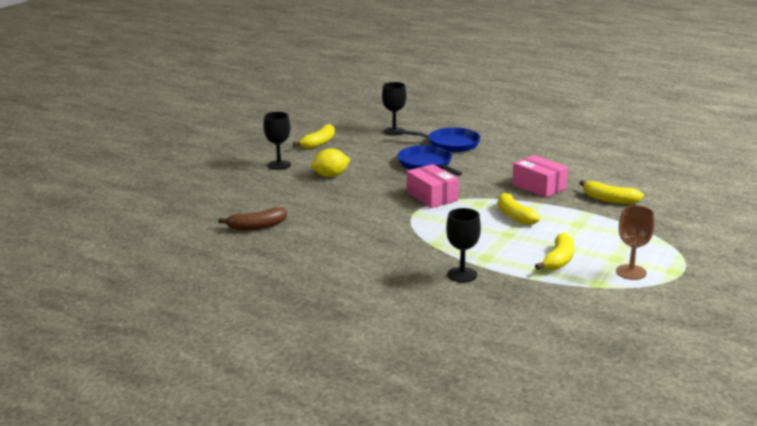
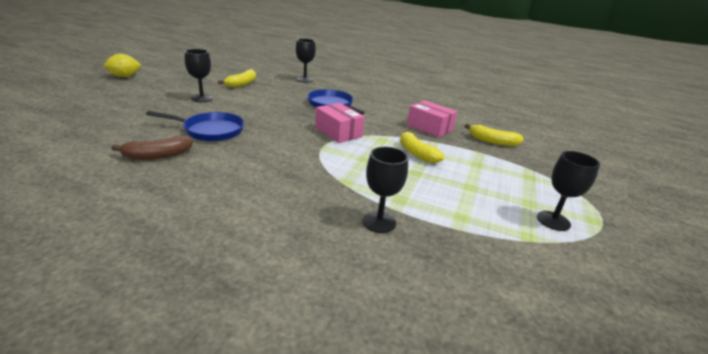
camera: 10 degrees left, 5 degrees up
yellow lemon [311,148,350,177] -> yellow lemon moved to [104,54,141,77]
blue pan [394,128,481,152] -> blue pan moved to [146,111,244,141]
yellow banana [535,233,574,271] -> none
brown goblet [616,205,655,280] -> black goblet [537,151,600,231]

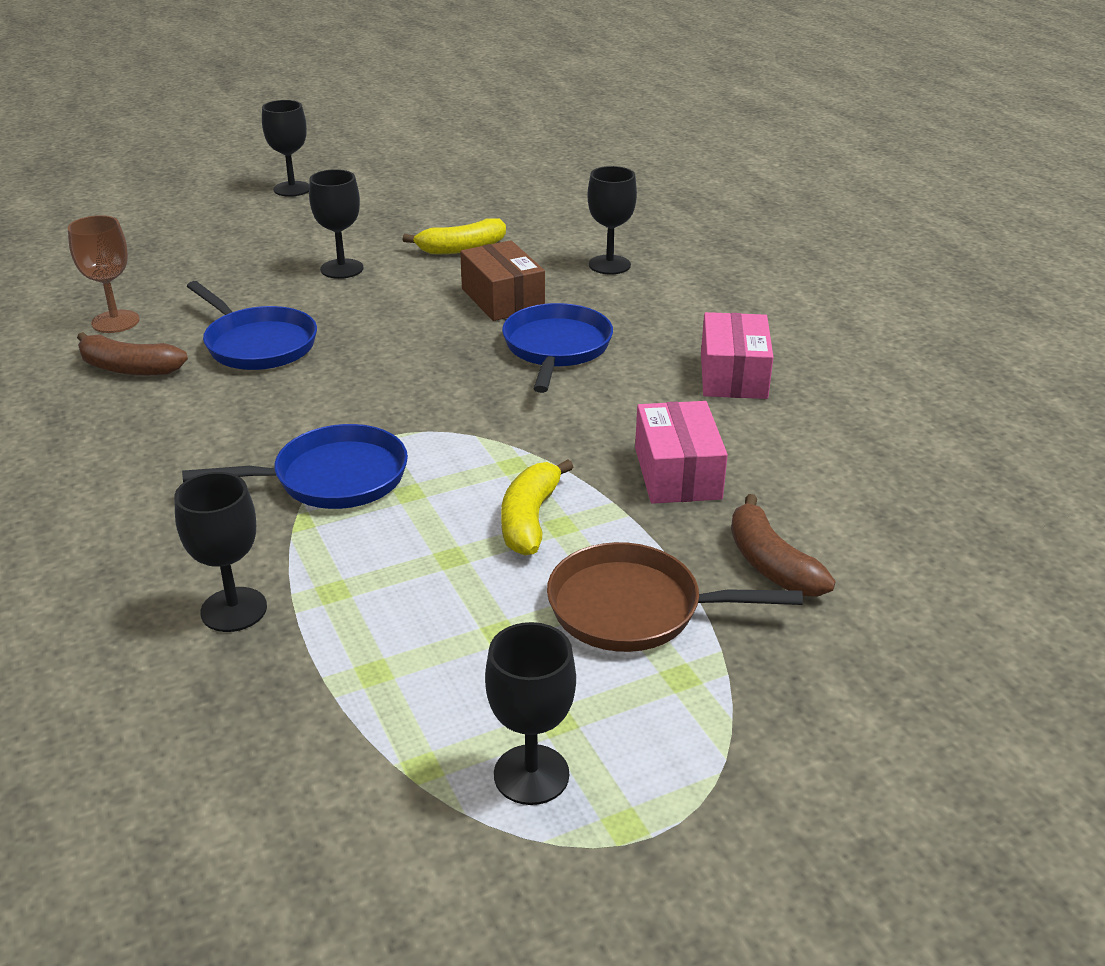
camera: 45 degrees right, 5 degrees up
yellow lemon [104,54,141,77] -> black goblet [262,100,309,197]
pink box [315,103,365,143] -> pink box moved to [701,312,774,399]
yellow banana [465,124,524,146] -> brown banana [731,494,835,597]
none -> brown goblet [68,215,140,333]
none -> blue pan [182,424,408,509]
none -> brown box [460,240,545,321]
none -> brown pan [547,542,803,652]

